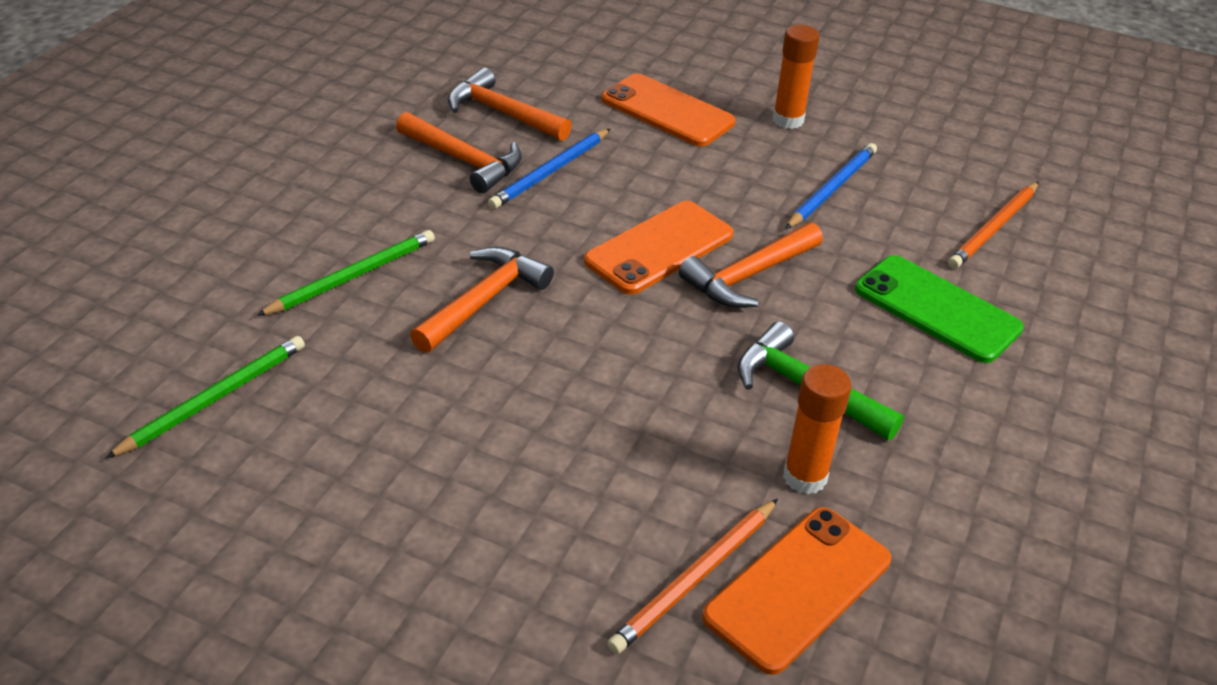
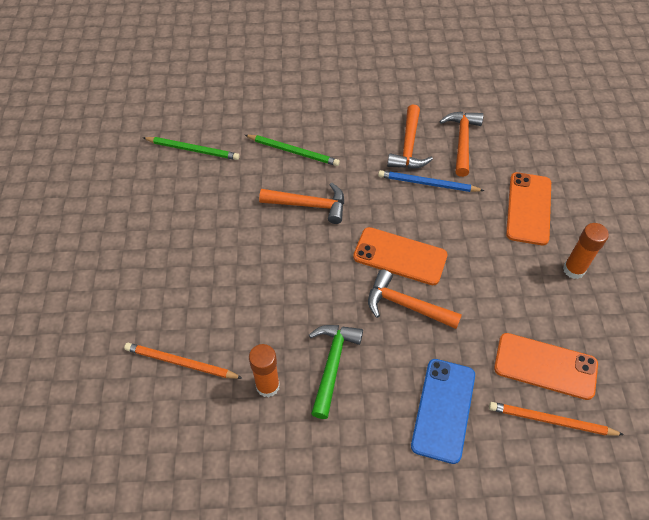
camera: 65 degrees right, 15 degrees up
orange phone [702,507,891,675] -> orange phone moved to [494,333,598,400]
blue pencil [785,143,877,229] -> none
green phone [855,255,1024,363] -> blue phone [411,359,475,464]

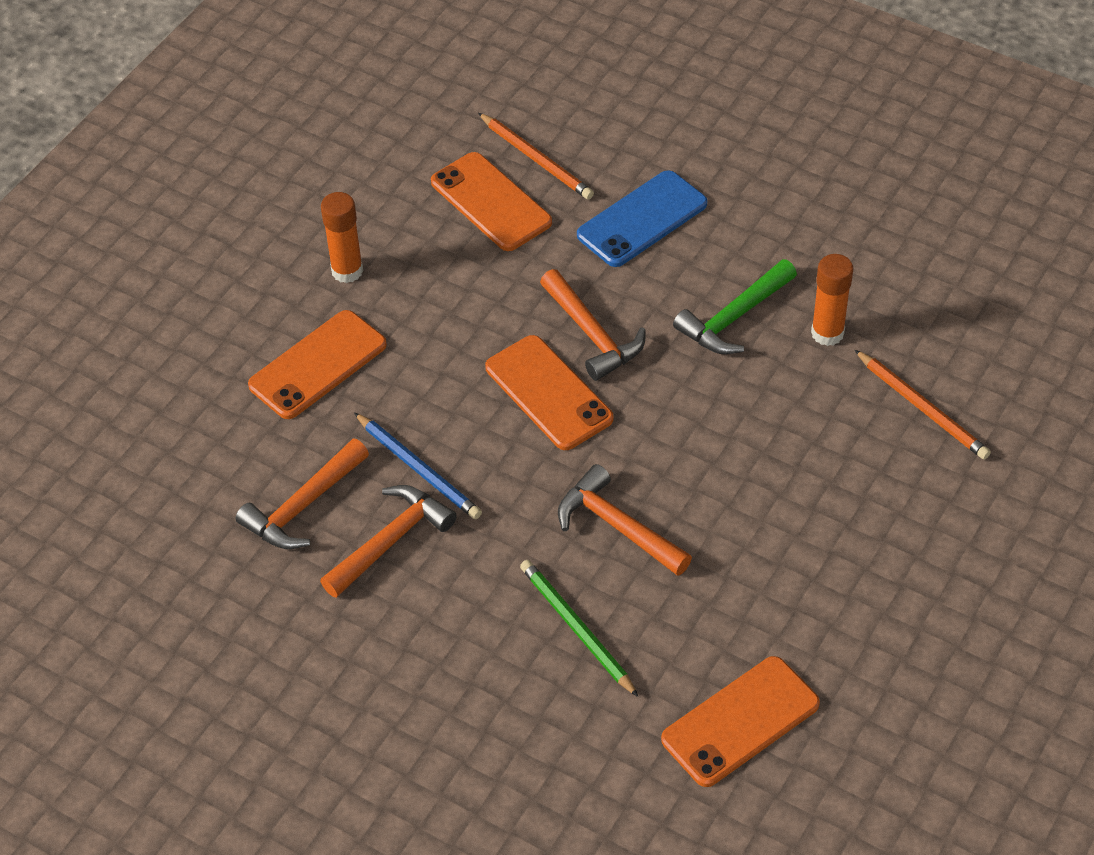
camera: 145 degrees left, 5 degrees down
green pencil [143,137,240,160] -> orange phone [661,656,820,787]

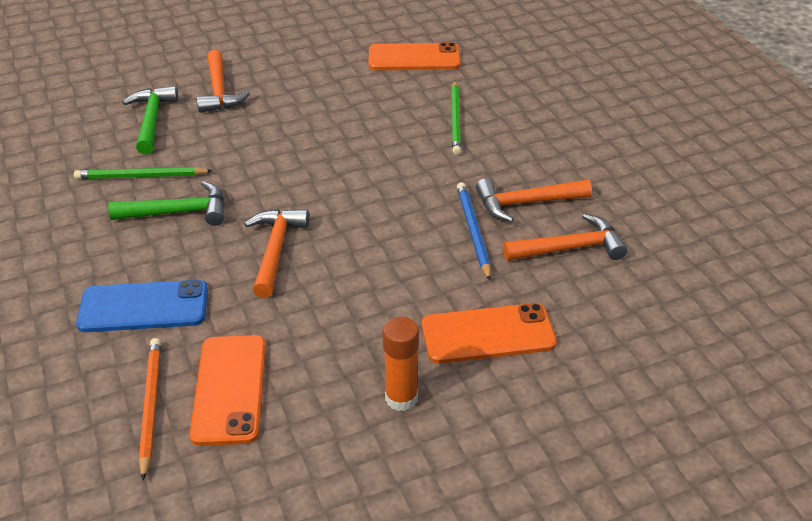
camera: 145 degrees left, 10 degrees down
orange phone [485,335,614,450] -> none
orange hammer [558,464,692,576] -> orange hammer moved to [197,50,250,113]
orange glue stick [811,254,853,346] -> green pencil [74,167,213,179]
orange pencil [855,350,991,460] -> green hammer [122,86,178,154]

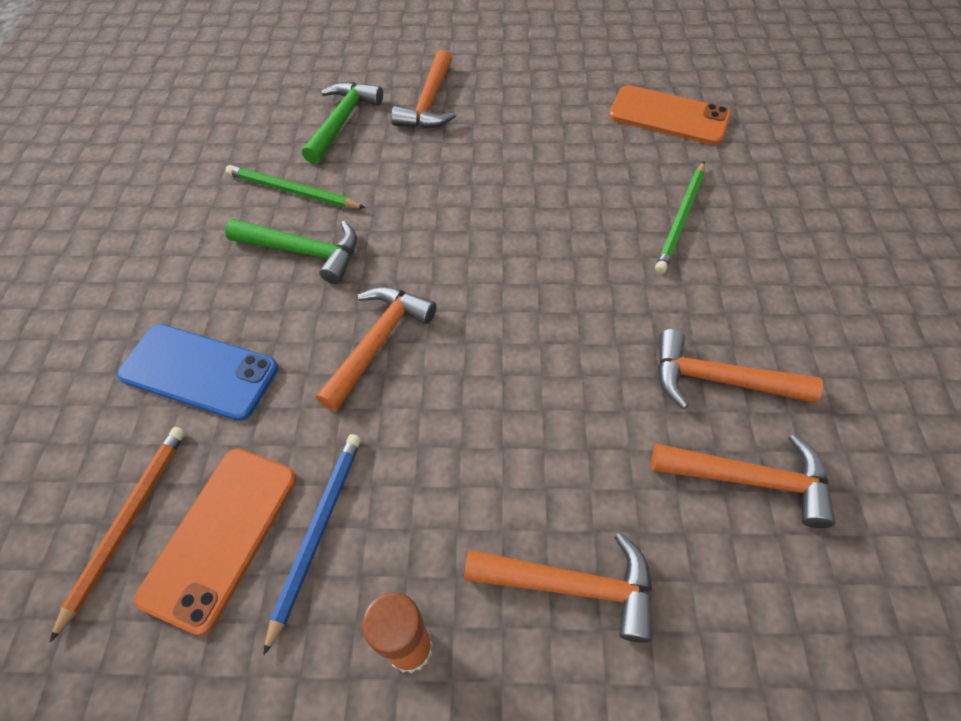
camera: 25 degrees right, 15 degrees up
orange phone [422,303,557,364] -> orange hammer [464,532,653,643]
blue pencil [457,182,491,281] -> blue pencil moved to [263,434,361,655]

